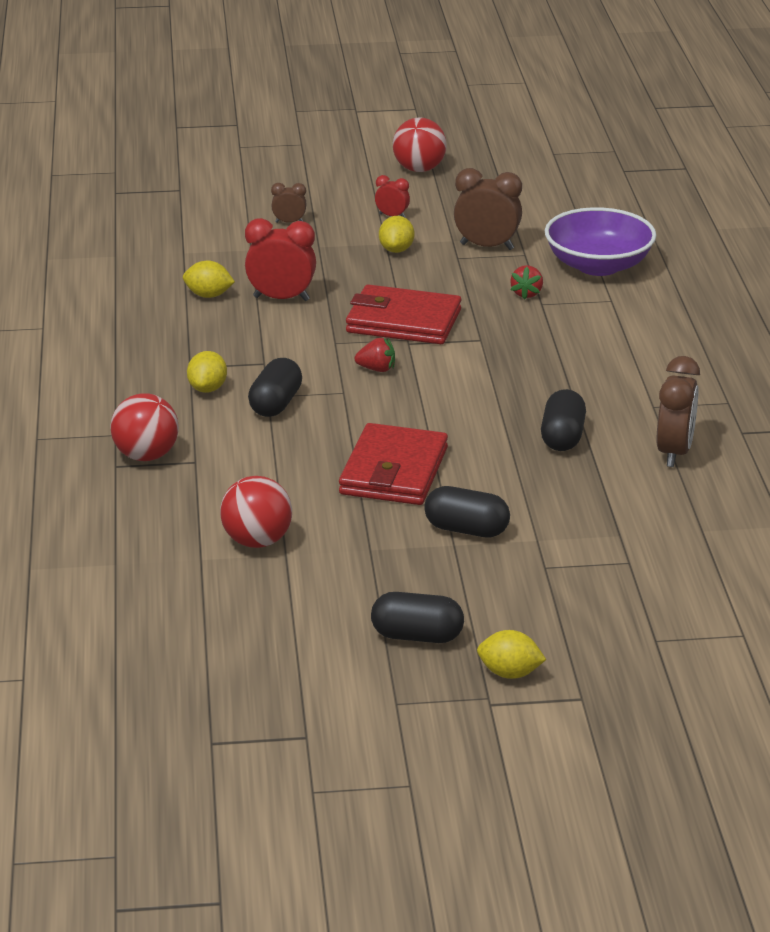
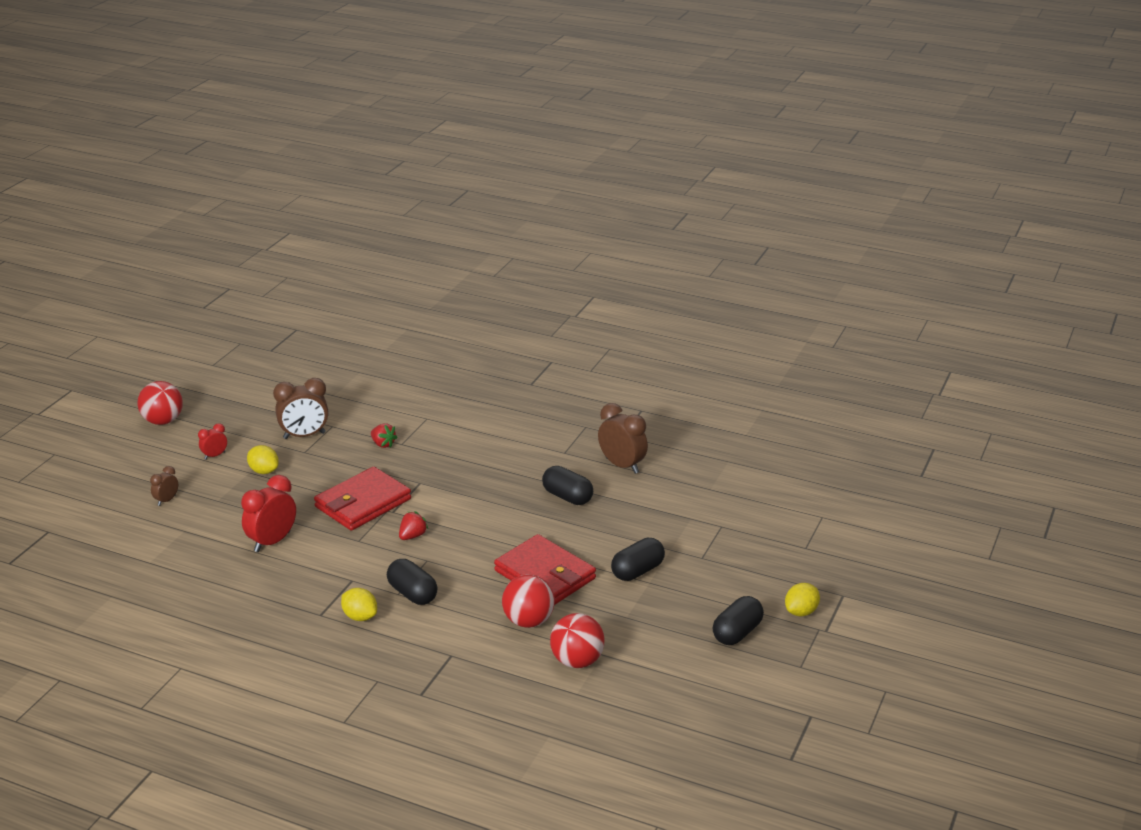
camera: 60 degrees left, 0 degrees up
red ball [110,394,179,461] -> red ball moved to [502,574,555,628]
yellow lemon [183,261,235,298] -> none
brown clock [454,168,522,250] -> brown clock turned 150 degrees counterclockwise [273,378,328,439]
purple bowl [545,207,657,276] -> none

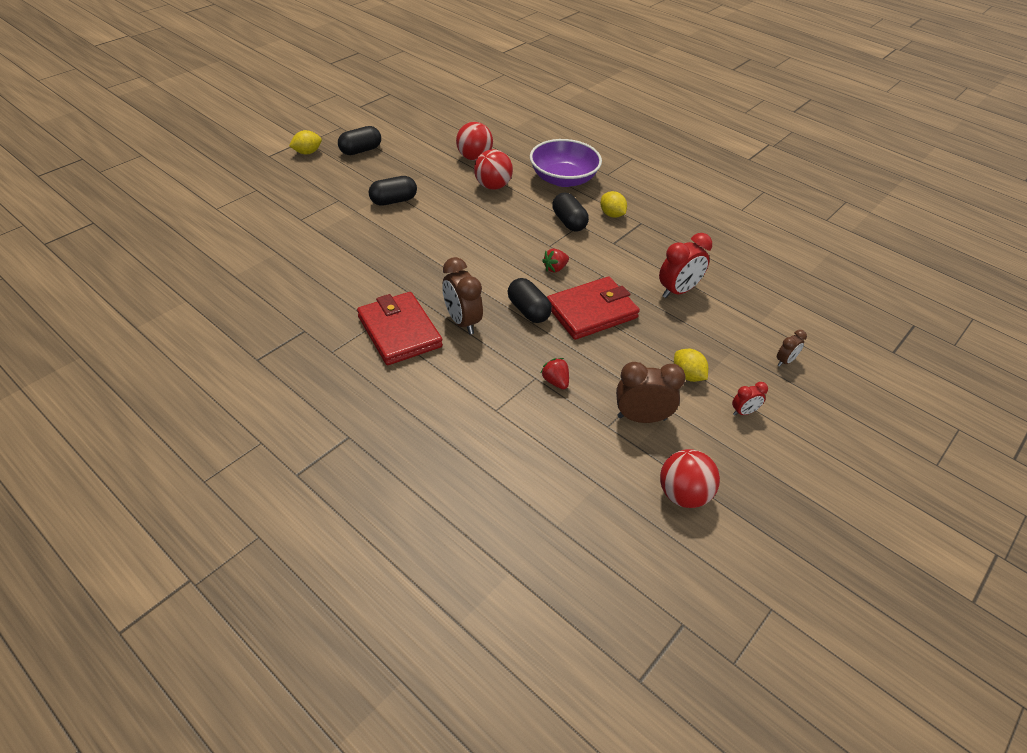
camera: 165 degrees left, 15 degrees up
red ball [138,381,183,425] -> red ball moved to [660,449,720,508]
red wallet [494,534,596,605] -> red wallet moved to [357,292,443,365]
black capsule [542,466,593,505] -> black capsule moved to [508,278,552,323]
brown clock [598,403,648,474] -> brown clock moved to [442,257,483,335]
none -> purple bowl [530,139,602,187]

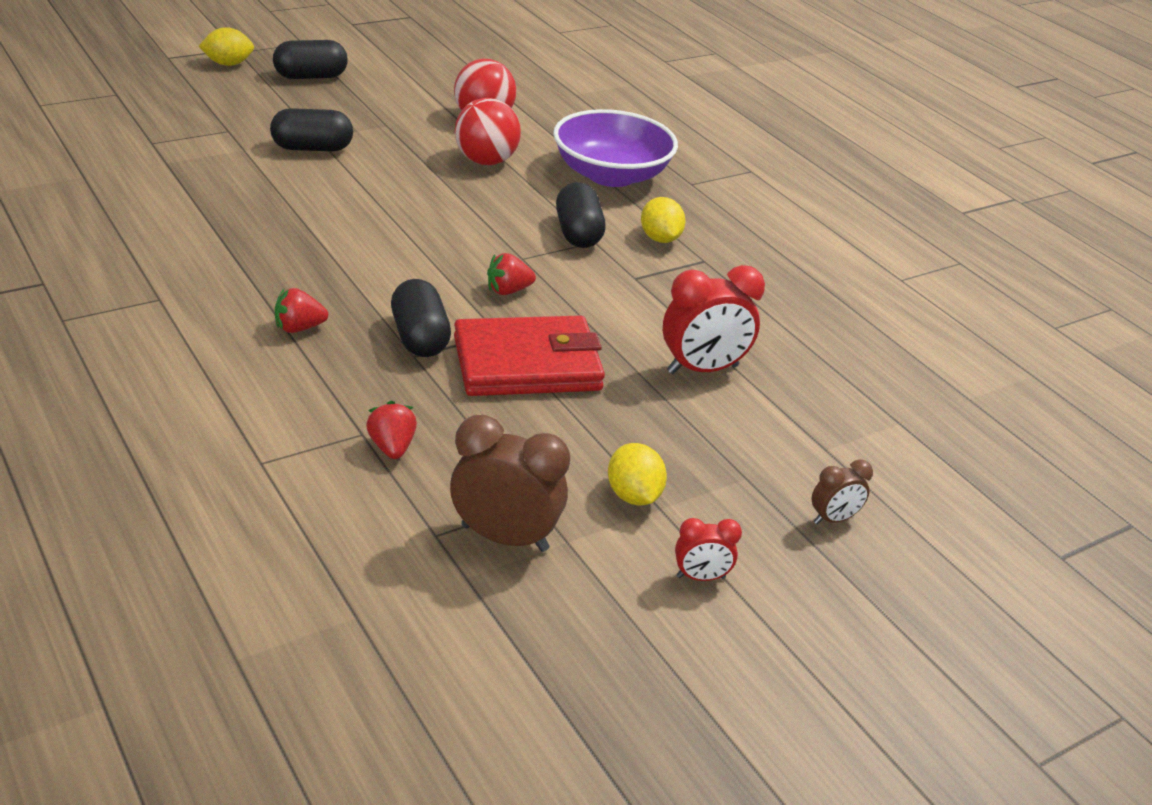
camera: 15 degrees right, 10 degrees down
red wallet [357,292,443,365] -> none
brown clock [442,257,483,335] -> red strawberry [275,288,328,333]
red ball [660,449,720,508] -> none

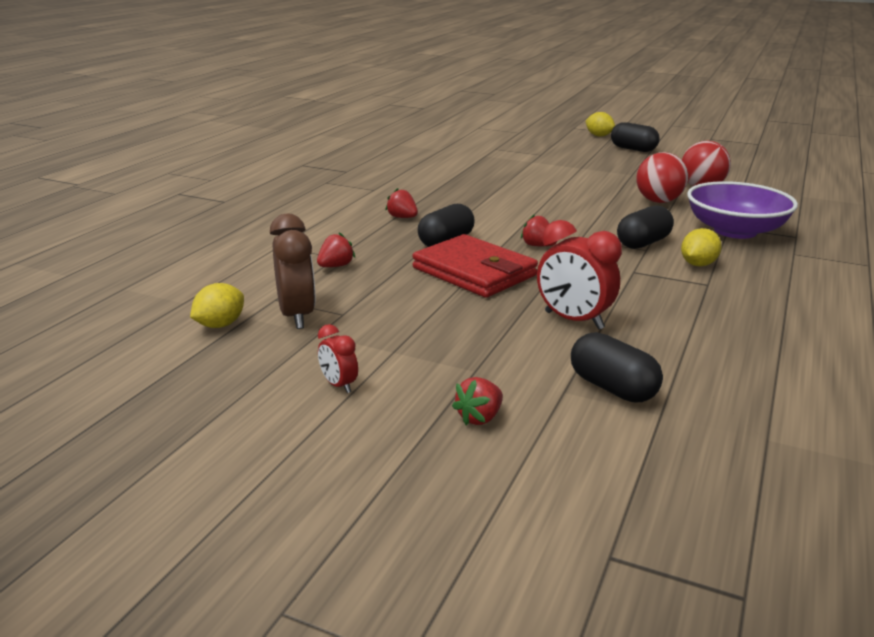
camera: 60 degrees right, 10 degrees down
black capsule [270,108,353,151] -> black capsule moved to [571,332,663,403]
yellow lemon [608,443,667,506] -> yellow lemon moved to [190,283,244,328]
brown clock [812,459,873,524] -> red strawberry [452,377,503,425]

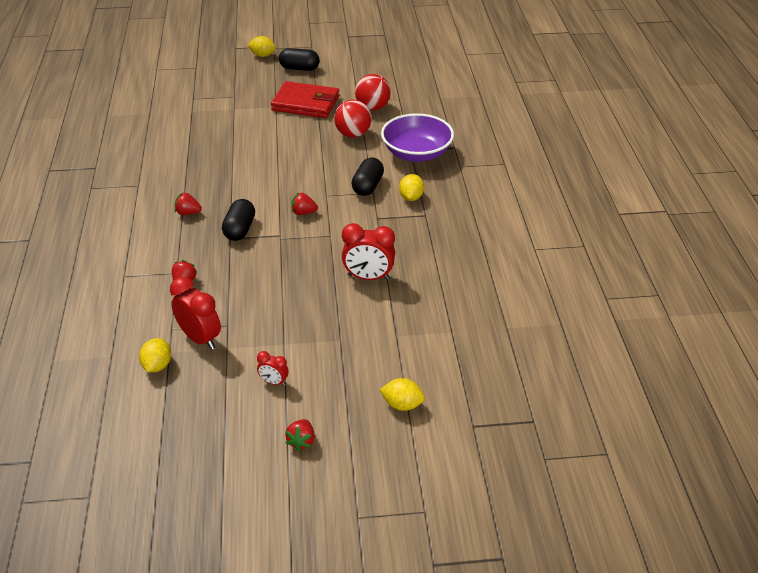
camera: 30 degrees left, 15 degrees up
brown clock [270,214,315,329] -> red clock [170,277,221,350]
red wallet [412,234,538,298] -> red wallet moved to [271,81,339,118]
red strawberry [452,377,503,425] -> red strawberry moved to [285,419,315,451]
black capsule [571,332,663,403] -> none
none -> yellow lemon [380,378,425,411]

